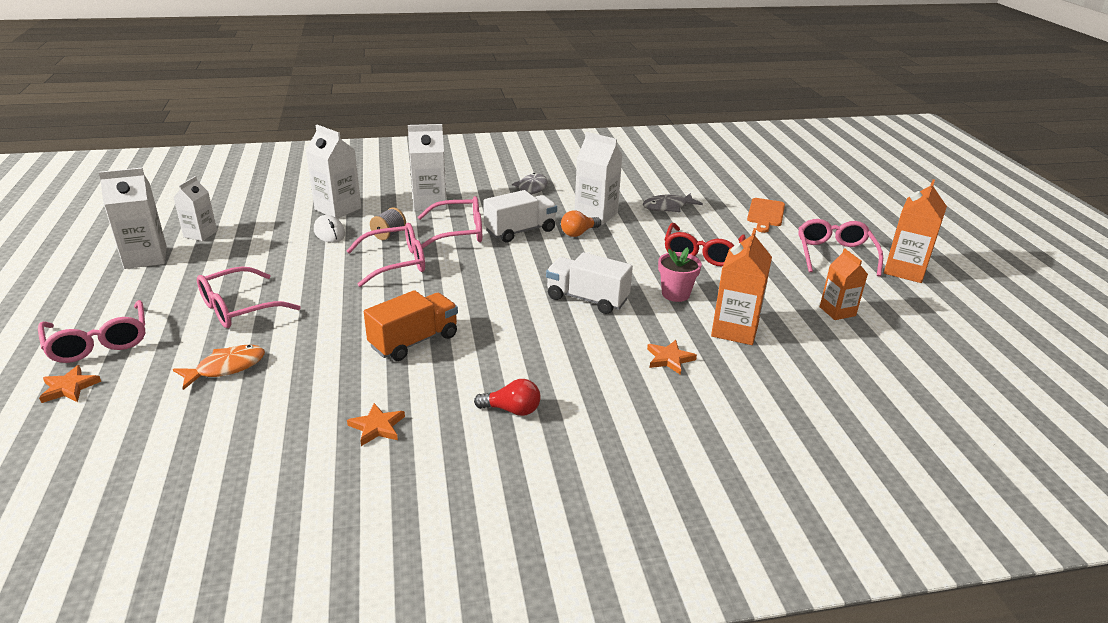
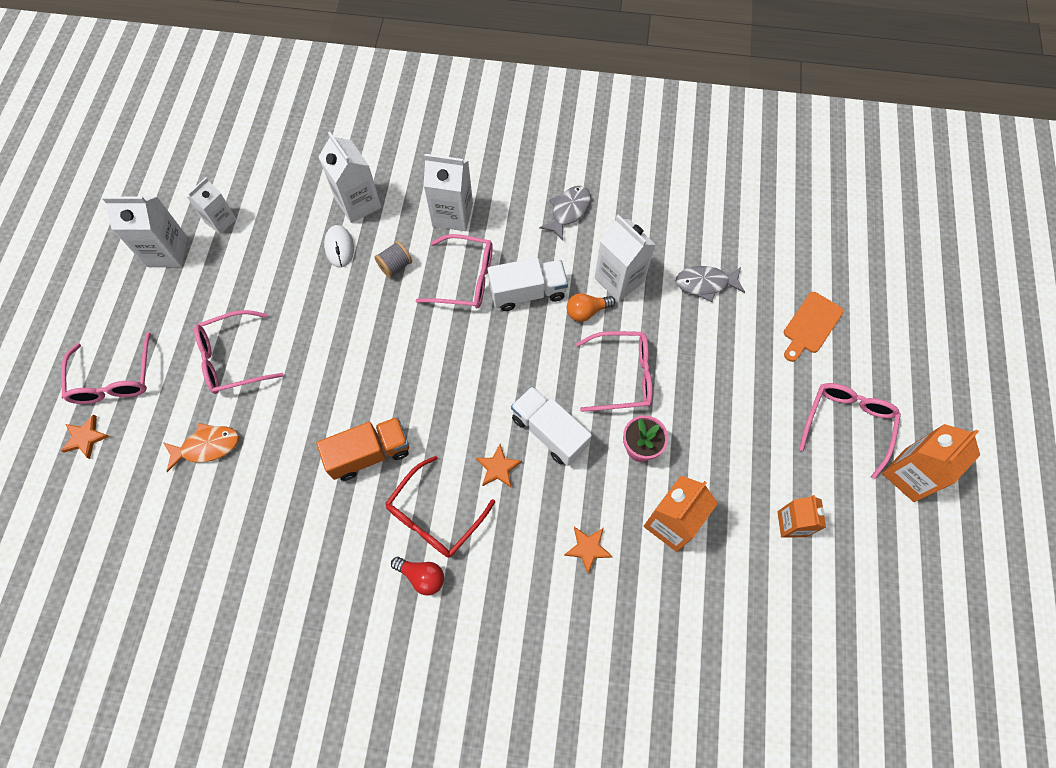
camera: 20 degrees right, 35 degrees up
pink glasses [346,223,425,287] -> pink glasses moved to [576,331,653,412]
orange star [347,403,405,446] -> orange star moved to [476,444,522,488]
red glasses [664,223,746,267] -> red glasses moved to [385,456,495,558]

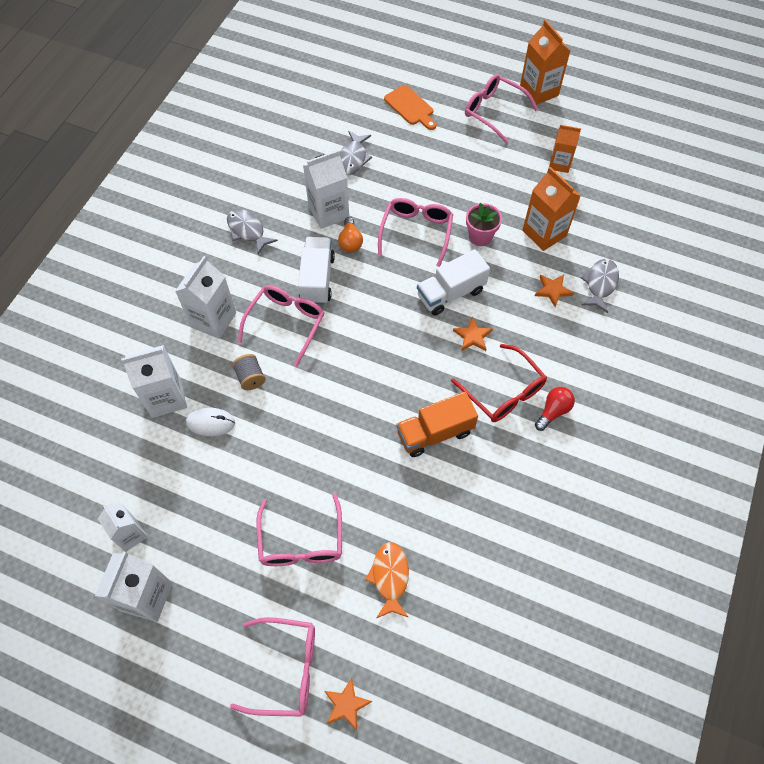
camera: 75 degrees left, 5 degrees down
orange truck [316,417,409,481] -> orange truck turned 105 degrees counterclockwise [396,392,478,457]
none -> grey fish [581,259,619,313]

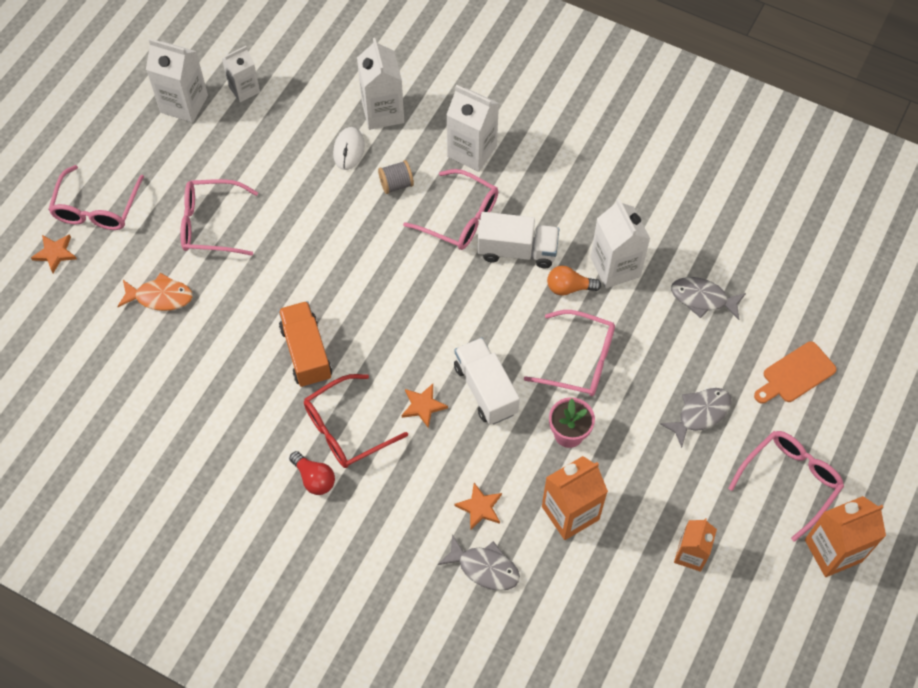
camera: 95 degrees right, 0 degrees up
grey fish [227,209,278,254] -> grey fish moved to [660,388,731,448]

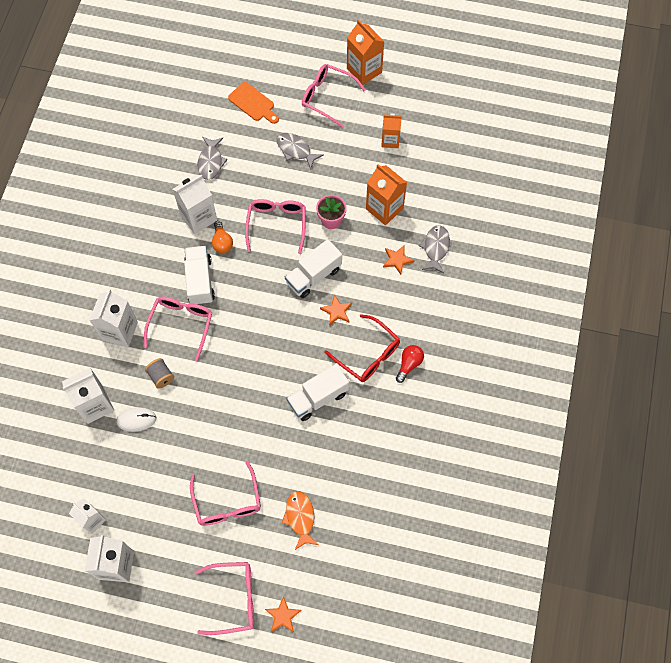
camera: 105 degrees left, 5 degrees up
orange truck [278,301,332,387] -> white truck [286,364,349,421]

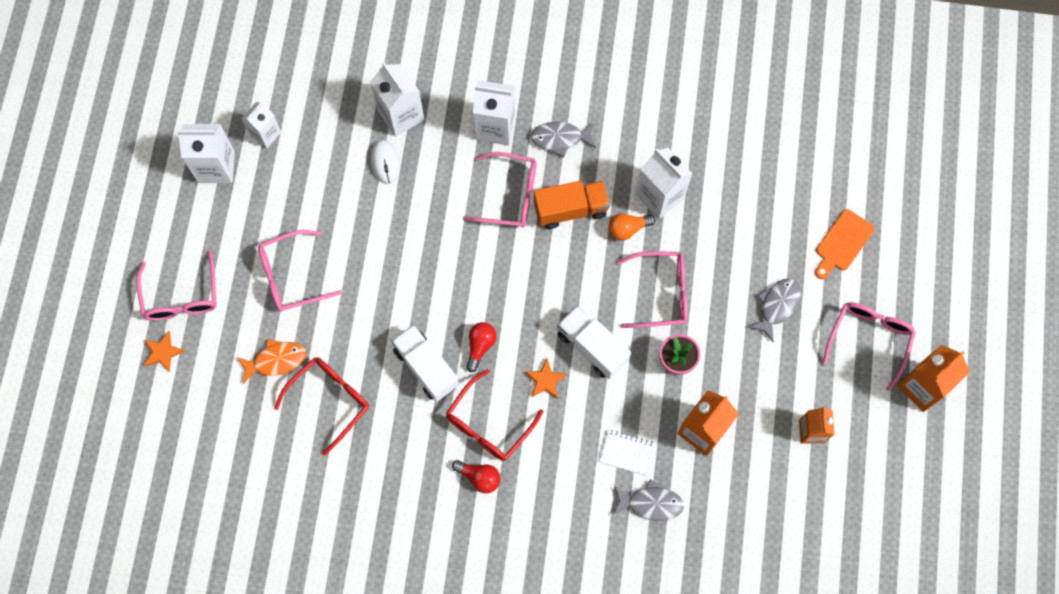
camera: 85 degrees right, 5 degrees up
grey spool [145,358,174,388] -> none
white truck [184,246,215,305] -> orange truck [534,181,610,229]
grey fish [198,137,228,180] -> grey fish moved to [531,122,596,157]
orange star [383,245,415,274] -> white notebook [599,430,656,476]
none -> red glasses [274,357,369,455]
none -> red light bulb [466,322,497,372]

